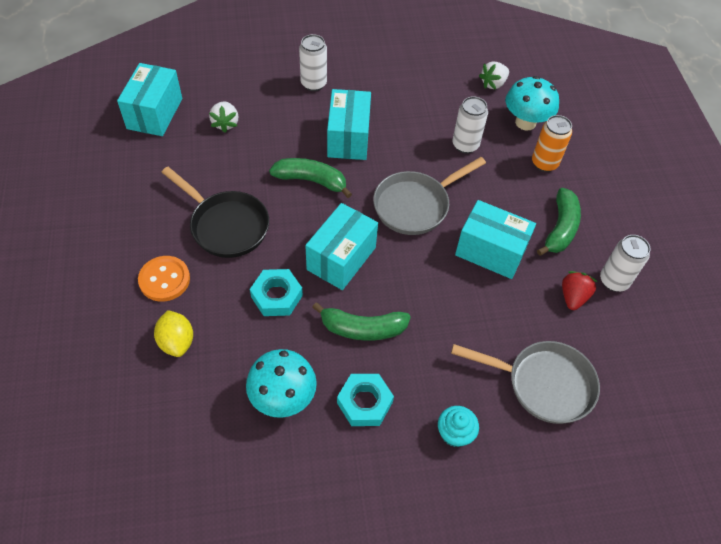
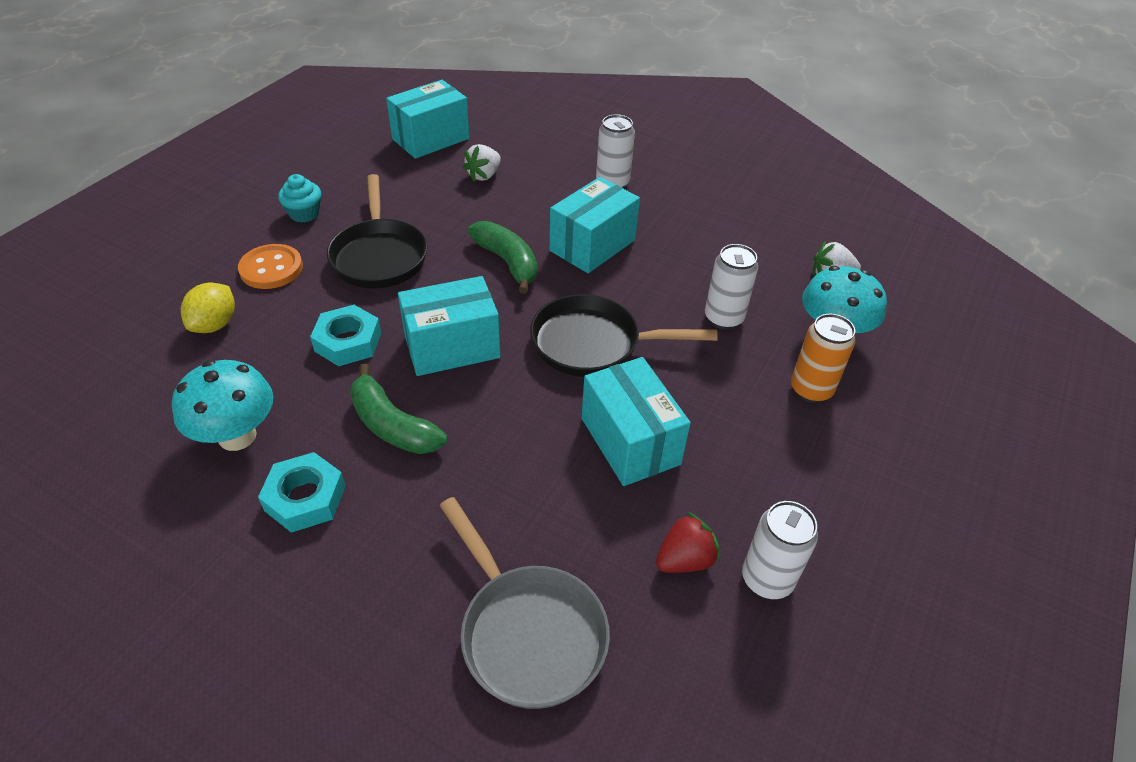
camera: 40 degrees right, 10 degrees down
grey pan [373,157,486,235] -> black pan [530,294,718,377]
turquoise cupcake [438,406,479,447] -> turquoise cupcake moved to [278,174,321,223]
green banana [537,188,581,256] -> none

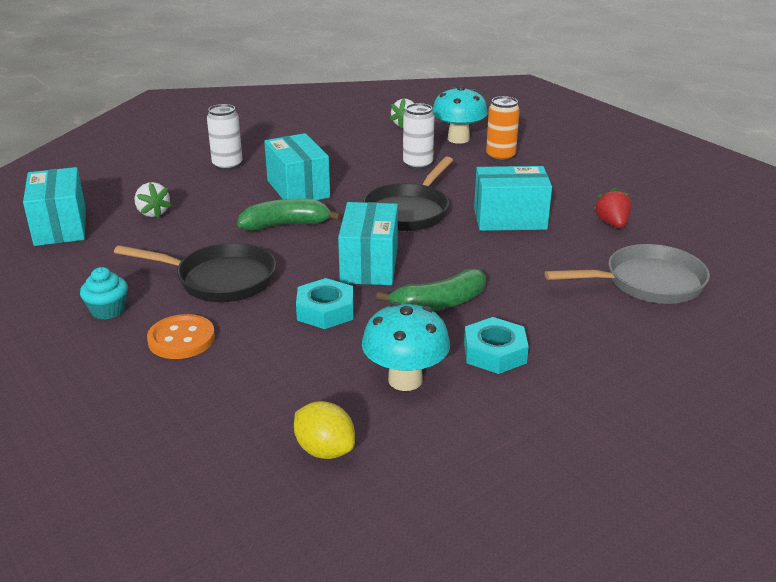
camera: 65 degrees left, 15 degrees down
yellow lemon [181,282,235,333] -> yellow lemon moved to [294,401,355,459]
white can [742,501,818,599] -> none

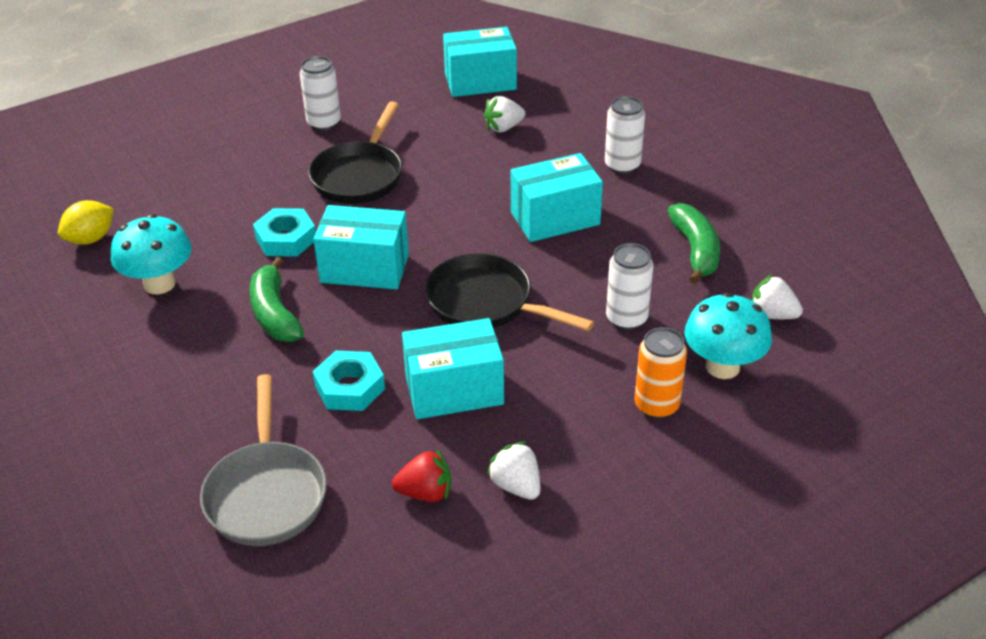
camera: 95 degrees right, 10 degrees up
turquoise cupcake [80,267,128,320] -> white can [300,56,341,131]
orange button [147,314,215,359] -> none
green banana [237,199,341,231] -> green banana moved to [668,203,720,284]
turquoise nut [464,317,529,374] -> turquoise nut moved to [313,351,385,411]
turquoise box [474,166,552,231] -> turquoise box turned 75 degrees clockwise [402,318,504,419]
none -> white strawberry [486,441,540,500]

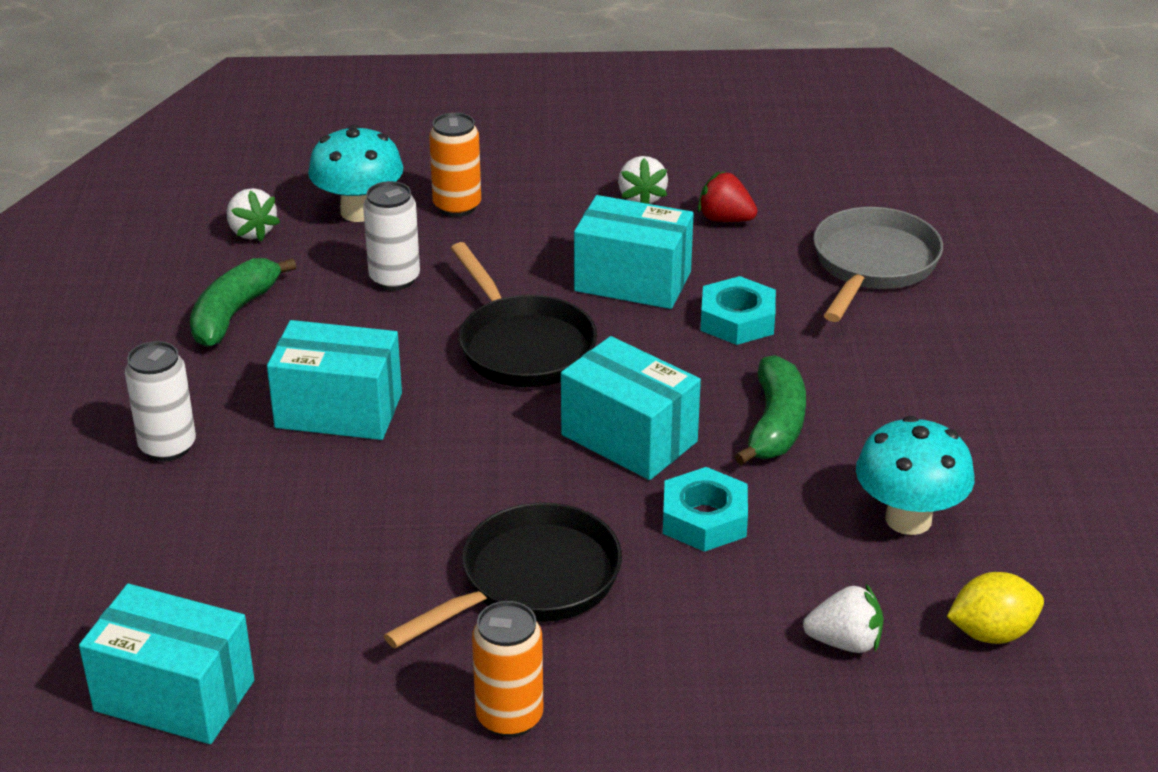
camera: 150 degrees left, 5 degrees down
white can [300,56,341,131] -> orange can [472,601,543,738]
white strawberry [484,96,525,132] -> white strawberry moved to [803,583,883,653]

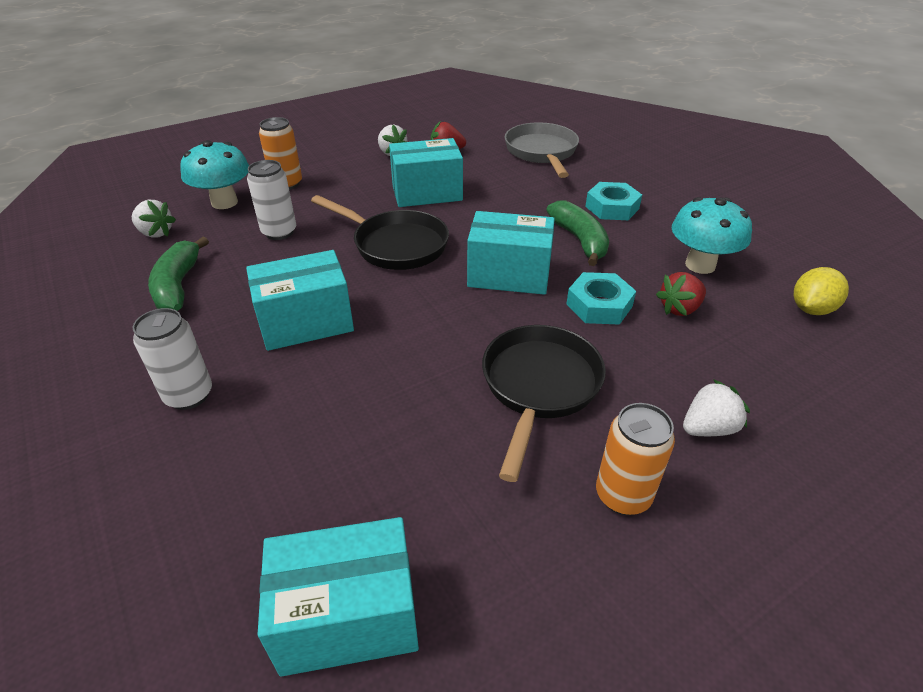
camera: 30 degrees left, 5 degrees up
turquoise nut [700,276,776,345] -> turquoise nut moved to [585,182,642,220]
white strawberry [803,583,883,653] -> white strawberry moved to [683,379,750,436]
none -> red strawberry [656,272,706,316]

